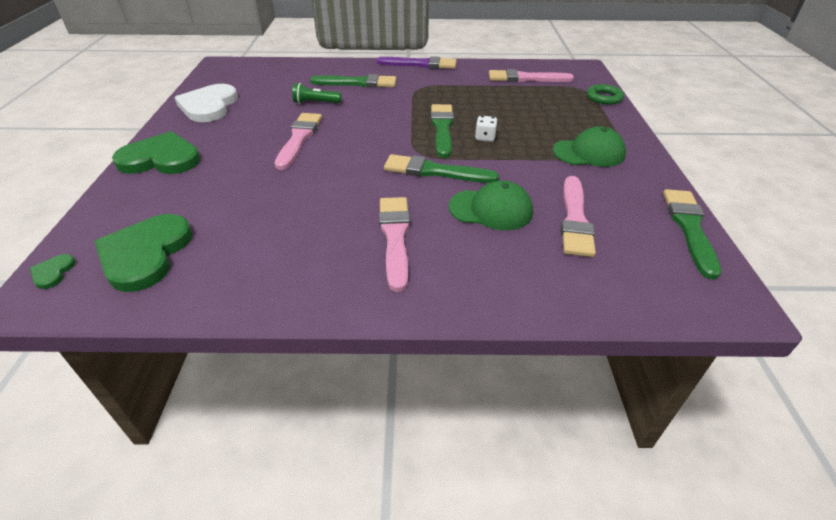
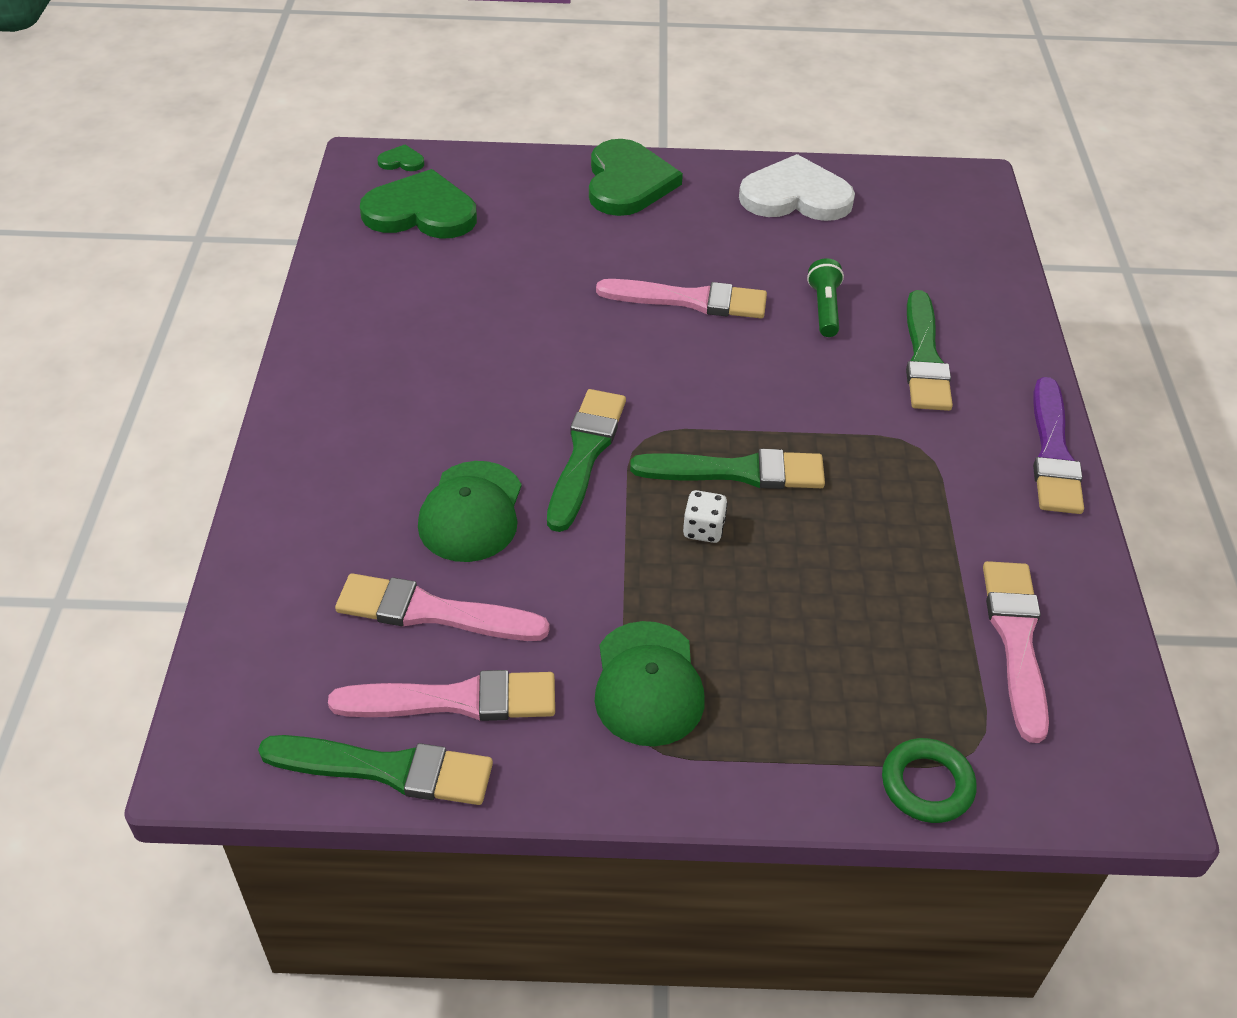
camera: 90 degrees right, 5 degrees up
pink brush [379,197,410,292] -> pink brush moved to [328,670,555,721]

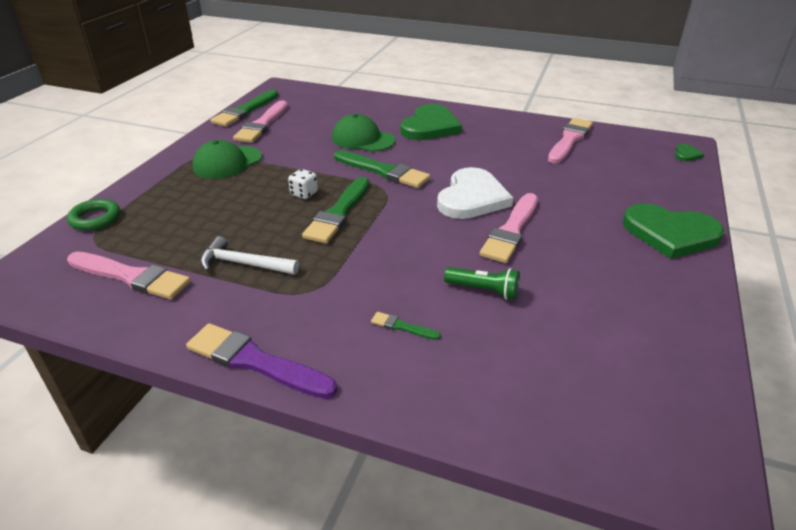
camera: 110 degrees right, 10 degrees down
pink brush [335,573,550,641] -> pink brush moved to [548,118,593,163]
green heart [360,169,477,239] -> green heart moved to [400,104,462,140]
green cap [594,621,705,746] -> green cap turned 60 degrees counterclockwise [192,140,262,179]
white heart [739,154,855,221] -> white heart moved to [437,167,513,219]
green brush [906,290,953,411] -> green brush [371,312,441,340], size x0.46
none -> white hammer [200,236,299,275]

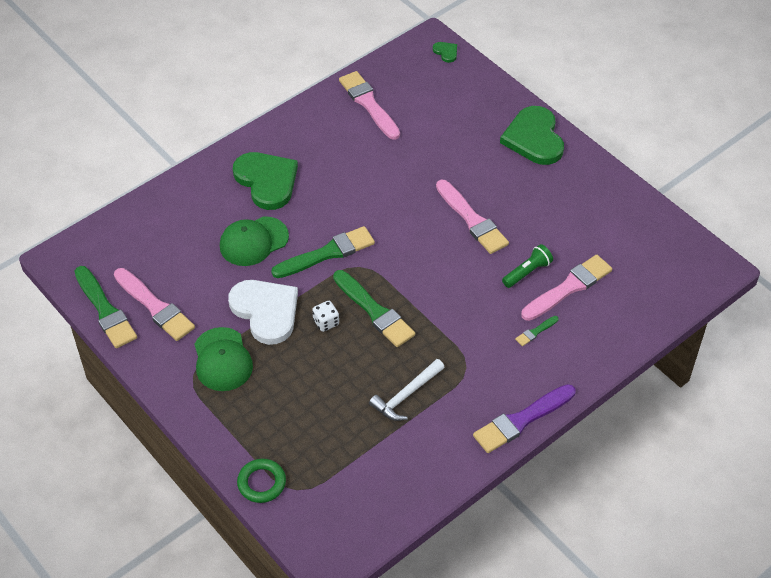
camera: 60 degrees left, 15 degrees up
pink brush [67,252,191,299] -> pink brush moved to [521,255,612,321]
white heart [437,167,513,219] -> white heart moved to [228,280,298,345]
green heart [622,203,724,259] -> green heart turned 120 degrees clockwise [500,106,564,165]

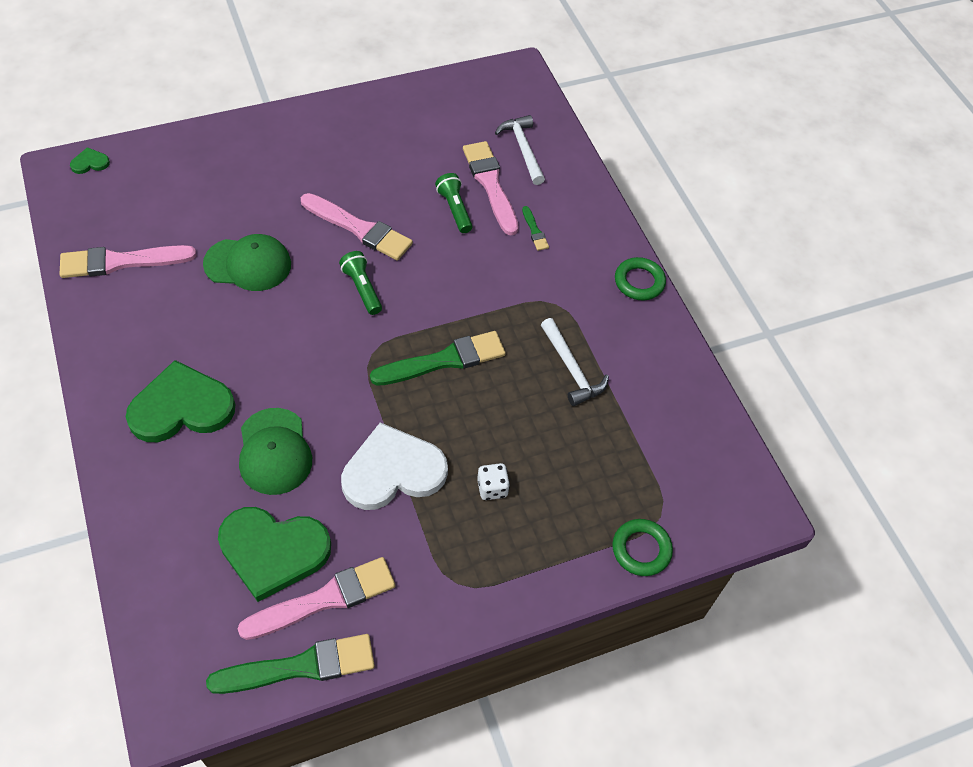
camera: 75 degrees left, 5 degrees up
green cap [194,327,253,391] -> green cap moved to [203,234,291,291]
green brush [271,226,375,278] -> none
white dice [312,301,339,332] -> white dice moved to [477,463,510,500]
pink brush [436,180,509,254] -> pink brush turned 45 degrees clockwise [301,193,413,260]
purple brush [473,384,575,453] -> green ring [615,257,666,300]
green heart [500,106,564,165] -> green heart moved to [218,507,331,602]
none -> green flashlight [339,251,382,315]
none -> white hammer [495,115,545,185]

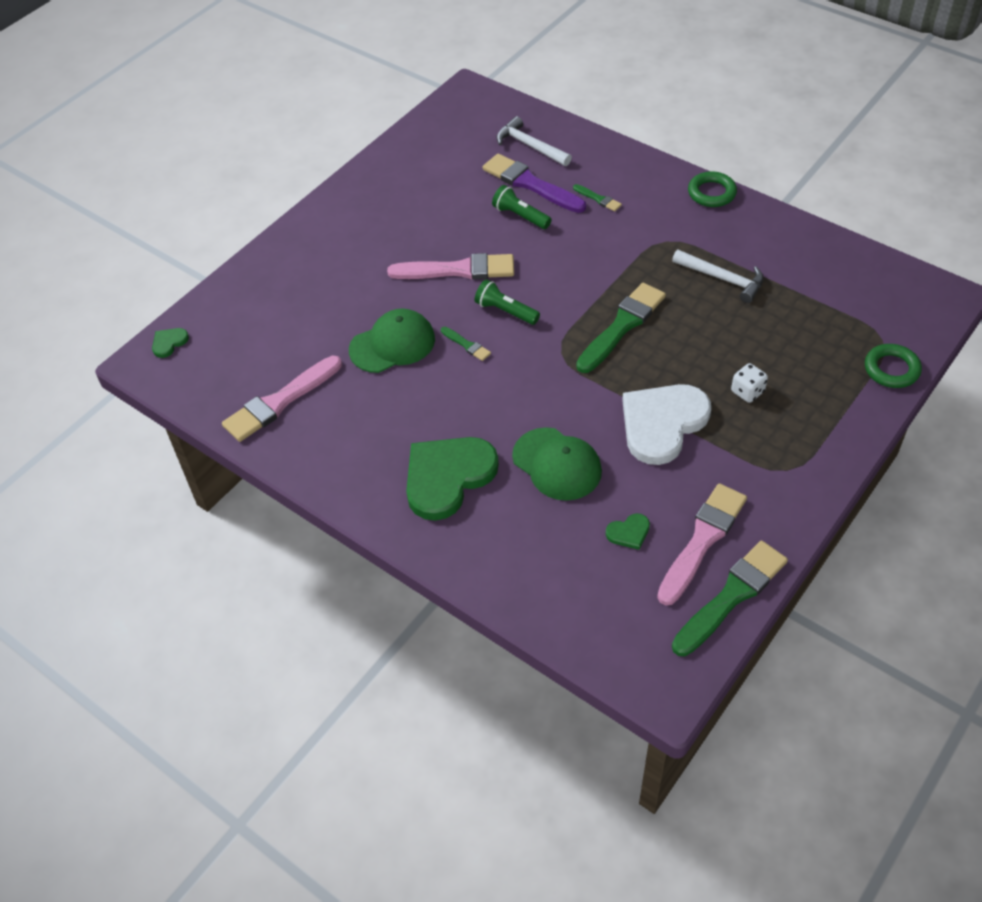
camera: 25 degrees left, 5 degrees down
green heart [218,507,331,602] -> green heart [606,513,650,550], size x0.42
pink brush [463,141,519,236] -> purple brush [483,154,586,213]
none -> green brush [441,327,491,361]

